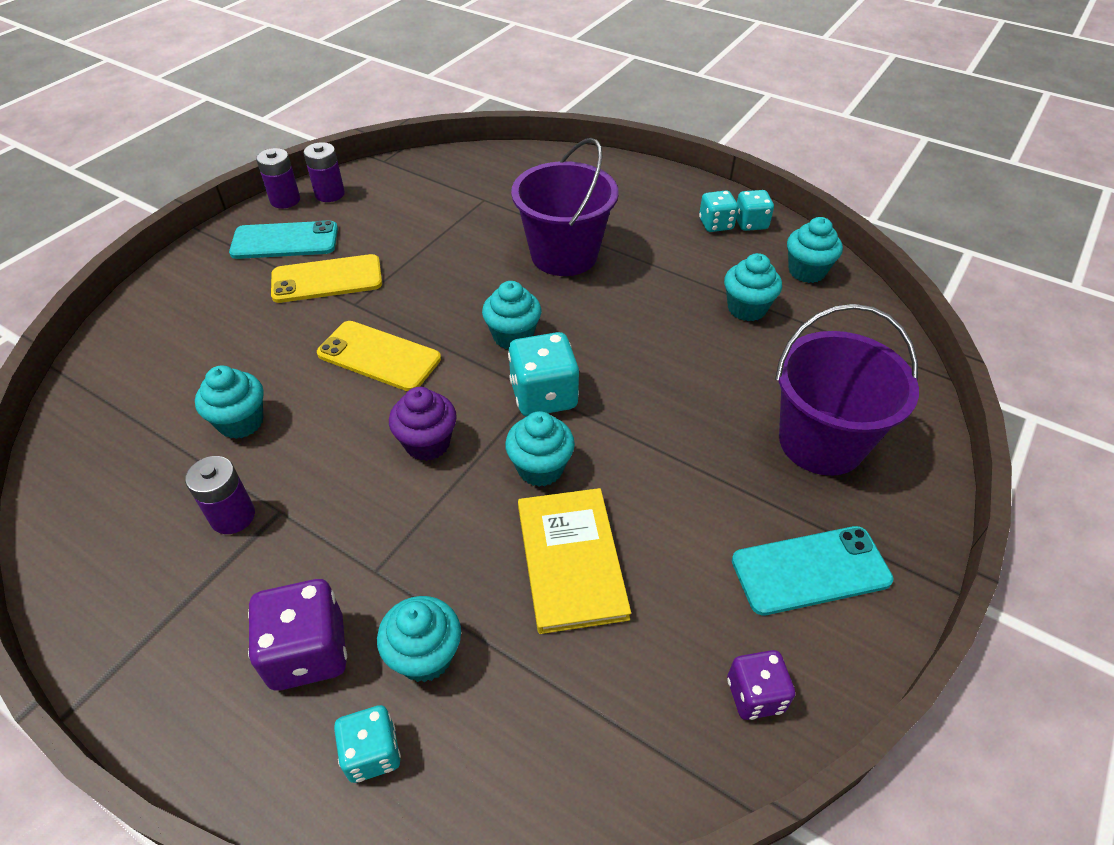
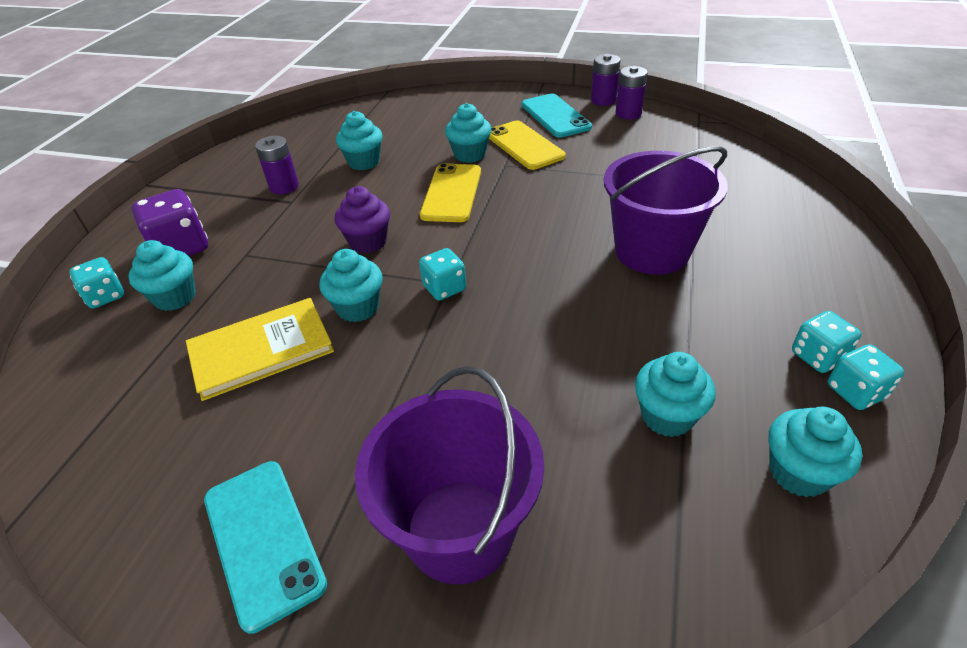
camera: 75 degrees right, 5 degrees down
turquoise cupcake [482,281,542,349] -> turquoise cupcake moved to [445,103,491,163]
turquoise dice [508,332,579,416] -> turquoise dice [419,248,466,301], size x0.63
purple dice [727,650,795,720] -> none

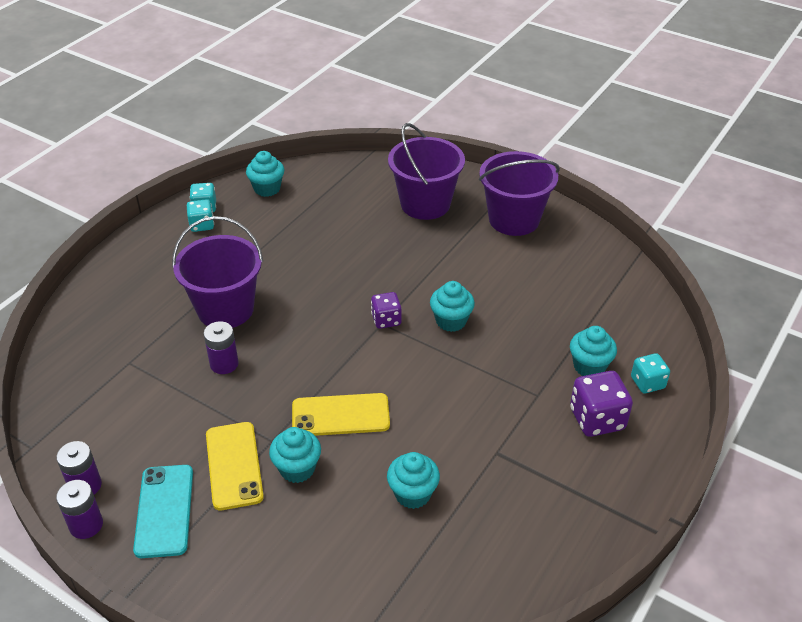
camera: 165 degrees left, 0 degrees up
yellow book [186,298,334,401] -> none
turquoise phone [204,461,327,634] -> purple bucket [479,151,560,236]
purple battery [255,136,299,194] -> purple battery moved to [203,321,239,374]
purple cupcake [335,186,390,253] -> none
turquoise dice [419,248,466,301] -> purple dice [371,292,401,329]
yellow phone [420,163,481,222] -> yellow phone turned 60 degrees clockwise [292,393,390,436]
turquoise cupcake [635,352,716,437] -> none

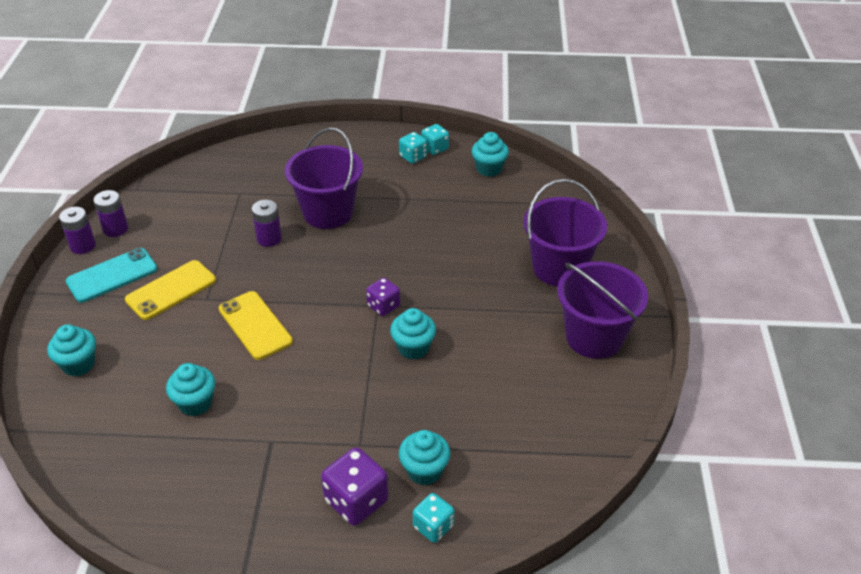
camera: 60 degrees right, 0 degrees up
turquoise cupcake [269,427,321,483] -> turquoise cupcake moved to [48,324,96,376]

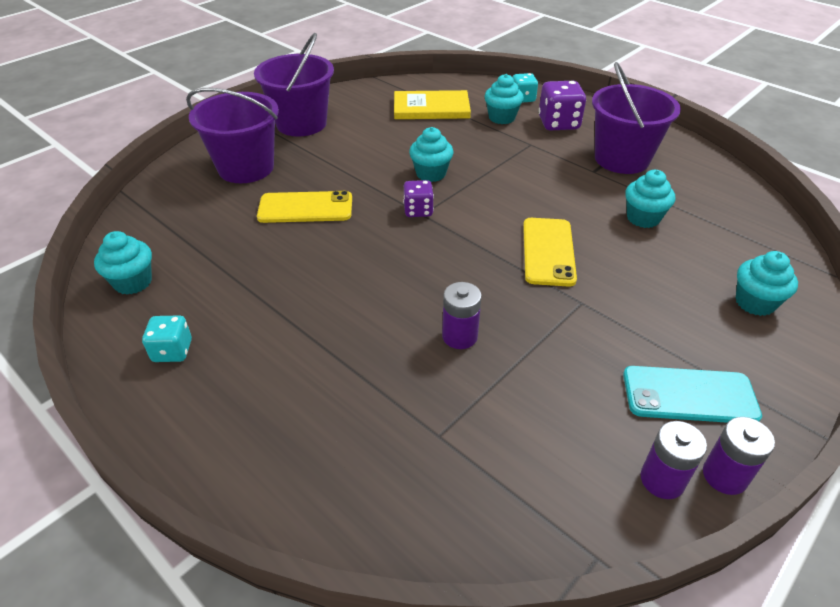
camera: 140 degrees left, 0 degrees up
yellow phone [125,260,216,320] -> yellow phone moved to [257,191,352,223]
purple bucket [285,127,363,229] -> purple bucket moved to [592,62,681,174]
turquoise dice [421,124,449,155] -> none
none -> yellow book [394,90,471,119]

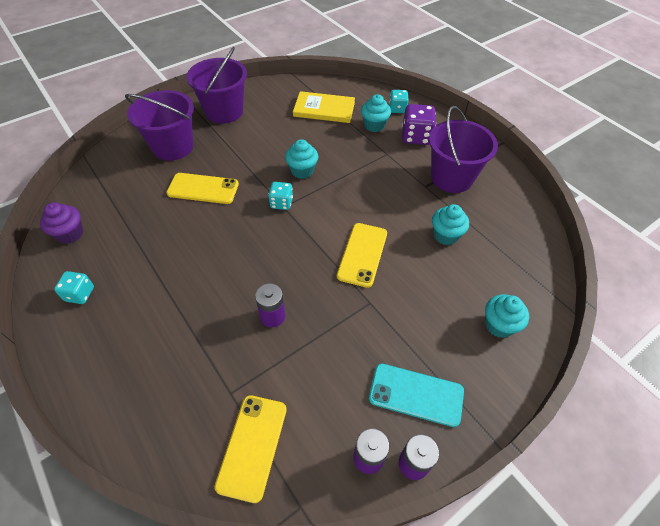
camera: 10 degrees right, 10 degrees up
turquoise cupcake [94,231,152,295] -> purple cupcake [40,202,83,244]
purple dice [403,180,434,217] -> turquoise dice [268,182,293,210]
none -> yellow phone [215,395,287,503]

